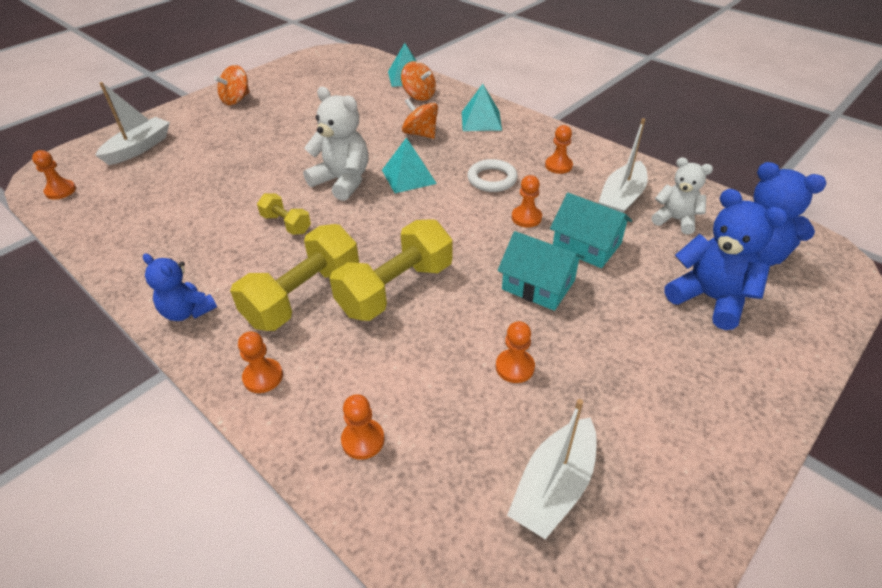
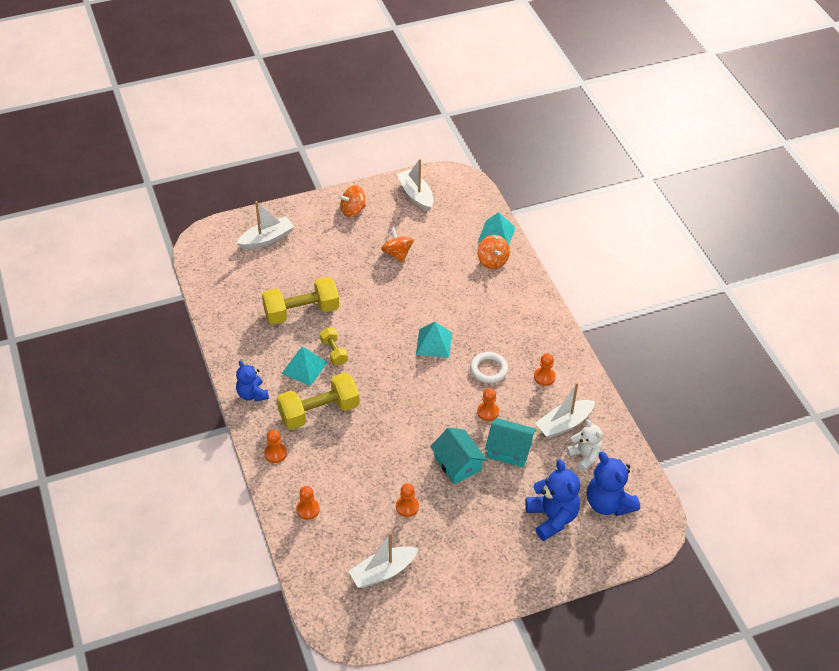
camera: 25 degrees right, 5 degrees up
orange pawn [32,150,76,199] -> none
white teddy bear [303,87,369,201] -> none
yellow dumbbell [330,219,452,321] -> yellow dumbbell moved to [262,277,339,325]
orange spinning top [402,98,438,139] -> orange spinning top moved to [381,227,414,263]
turquoise pyramid [462,84,502,131] -> turquoise pyramid moved to [281,347,328,386]
turquoise house [550,193,632,268] -> turquoise house turned 45 degrees counterclockwise [485,418,537,467]
none -> white boat [397,159,433,212]

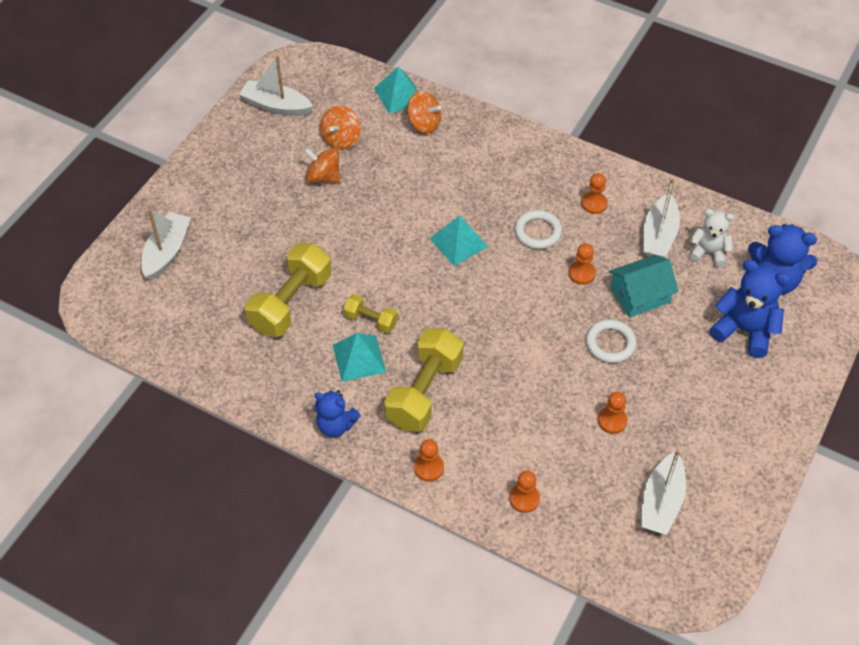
camera: 40 degrees left, 5 degrees up
orange spinning top [339,185,366,217] -> orange spinning top moved to [320,106,361,150]
turquoise house [430,427,487,484] -> white ring [586,319,637,363]

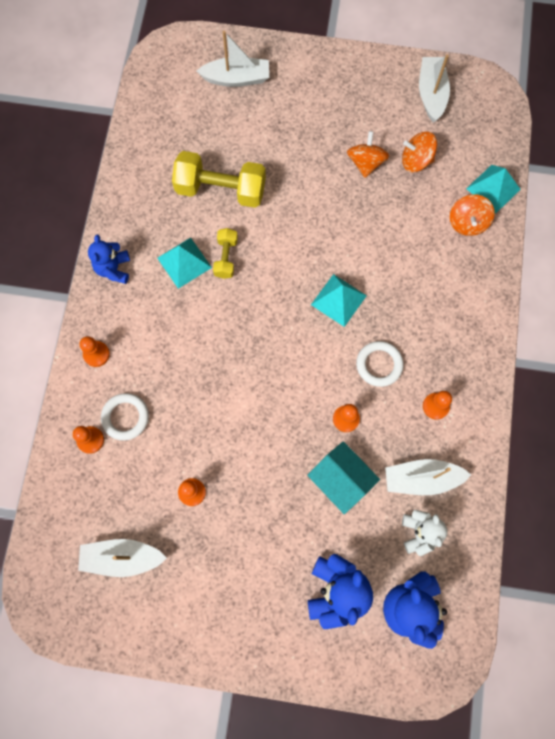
camera: 70 degrees right, 20 degrees up
yellow dumbbell [384,328,463,432] -> none
white ring [586,319,637,363] -> white ring moved to [101,393,149,441]

